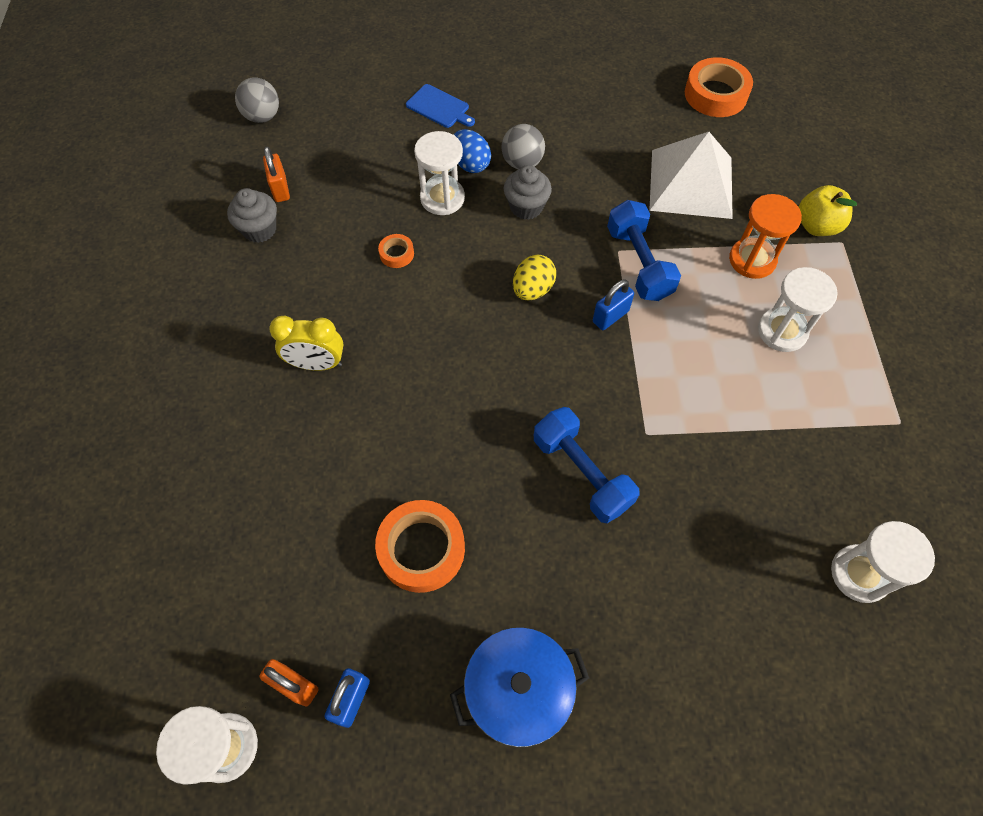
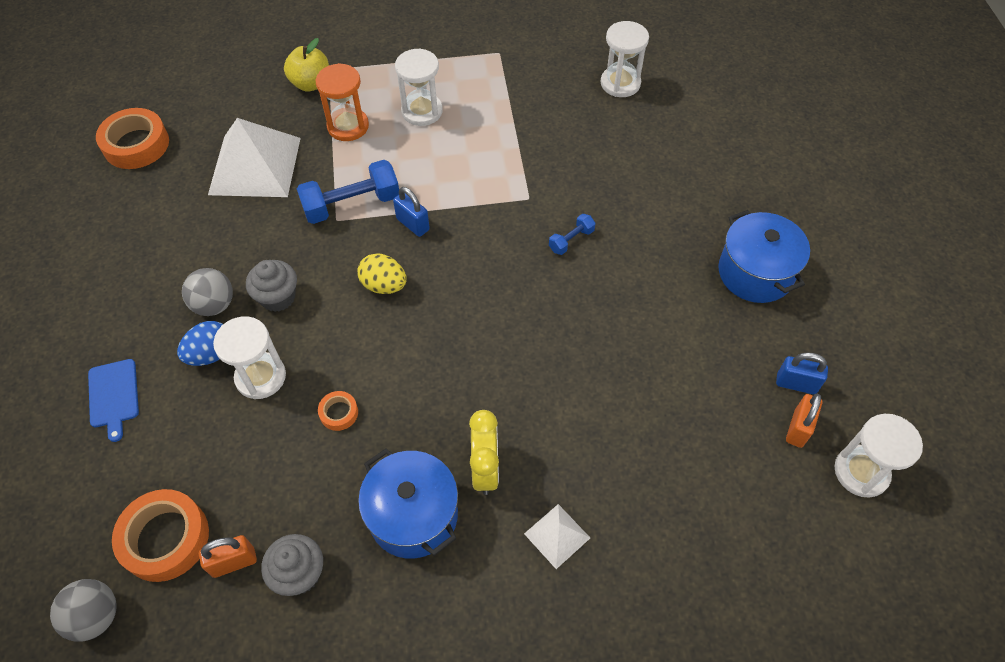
camera: 95 degrees left, 5 degrees down
orange tape [375,500,465,593] -> orange tape moved to [112,489,209,582]
blue cutting board [406,84,475,128] -> blue cutting board turned 135 degrees clockwise [88,359,139,442]
blue dumbbell [534,407,640,523] -> blue dumbbell [549,214,595,255], size x0.50
none -> blue pot [358,448,458,559]
none -> white pyramid [524,504,590,569]

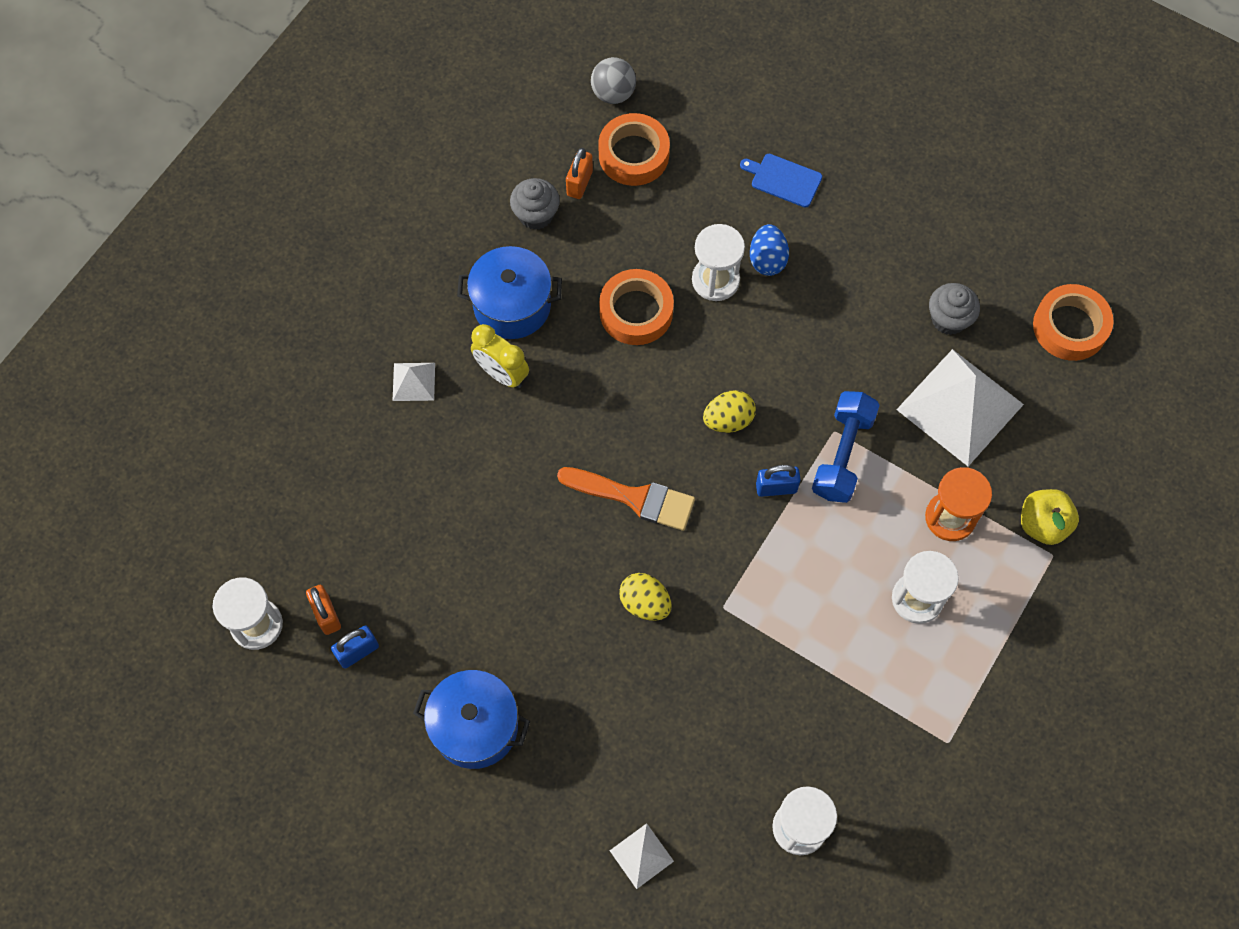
camera: 130 degrees right, 10 degrees up
grey ball [182,268,233,316] -> none
grey cupcake [246,260,297,312] -> grey cupcake moved to [929,283,980,335]
orange tape [318,391,358,431] -> orange tape [599,269,674,345], size x2.05
blue dumbbell [549,214,595,255] -> yellow egg [619,573,672,621]
none -> orange brush [557,467,695,531]
none -> white pyramid [610,823,674,889]

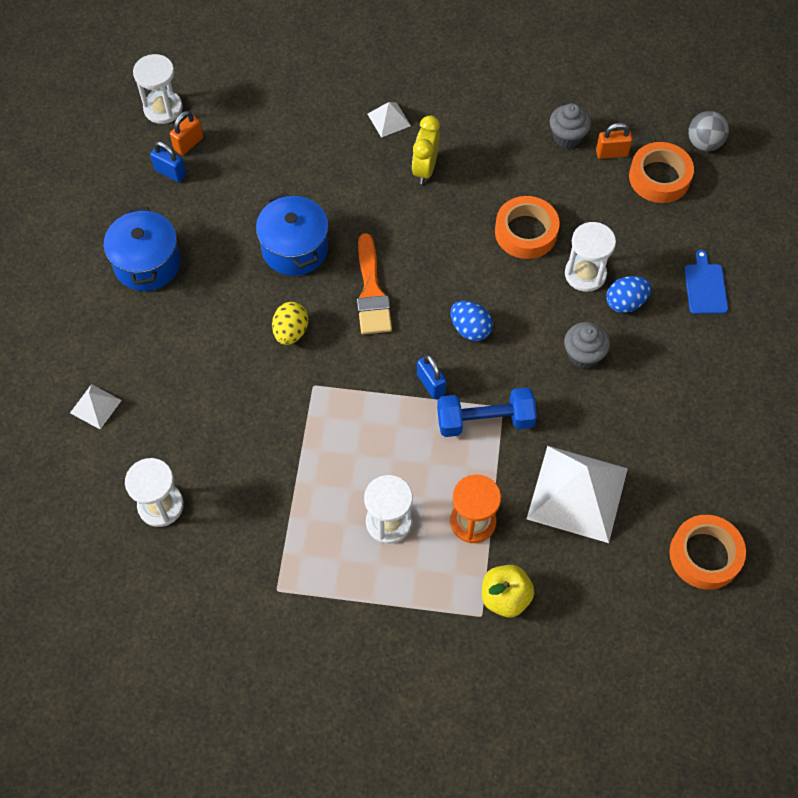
camera: 65 degrees right, 5 degrees down
blue pot [457,246,562,339] -> blue pot moved to [256,193,328,276]
yellow egg [703,390,756,433] -> blue egg [450,301,493,341]
grey cupcake [929,283,980,335] -> grey cupcake moved to [564,322,610,368]

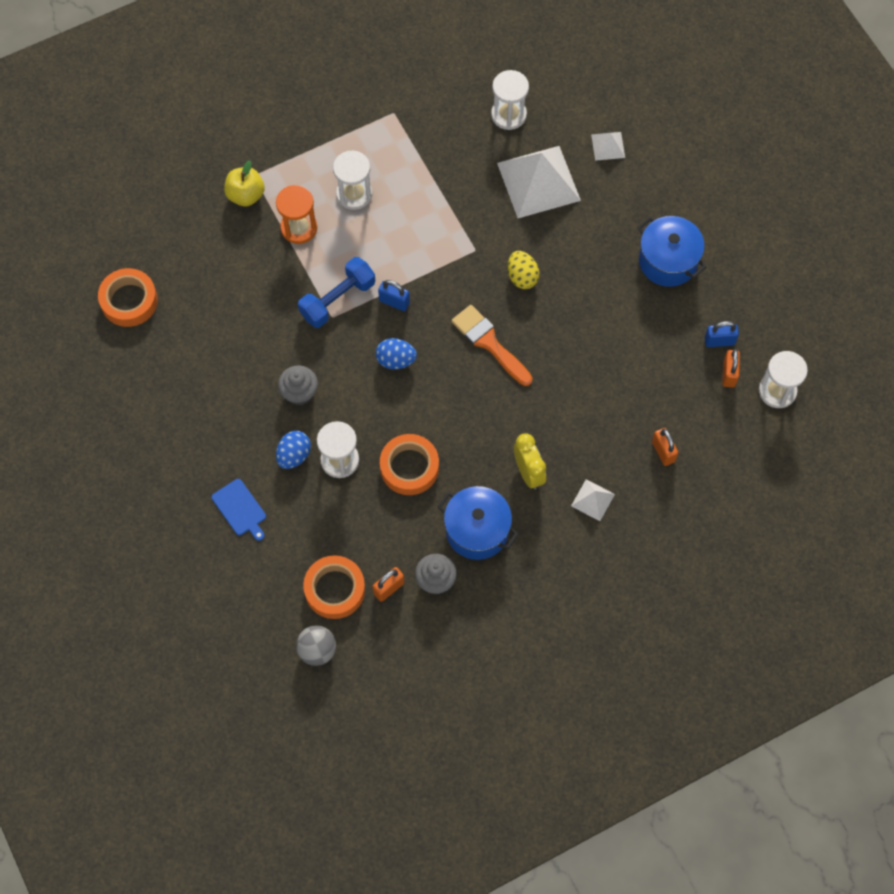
camera: 145 degrees right, 5 degrees up
blue pot [256,193,328,276] -> blue pot moved to [438,486,518,560]
white pyramid [527,446,628,543] -> white pyramid moved to [497,146,581,218]
none -> orange padlock [652,428,678,466]

